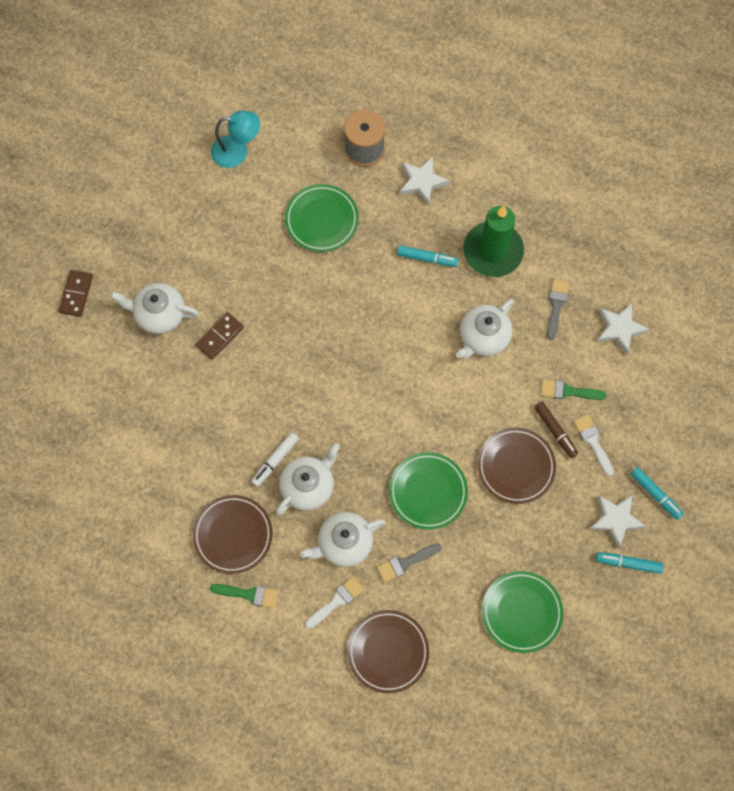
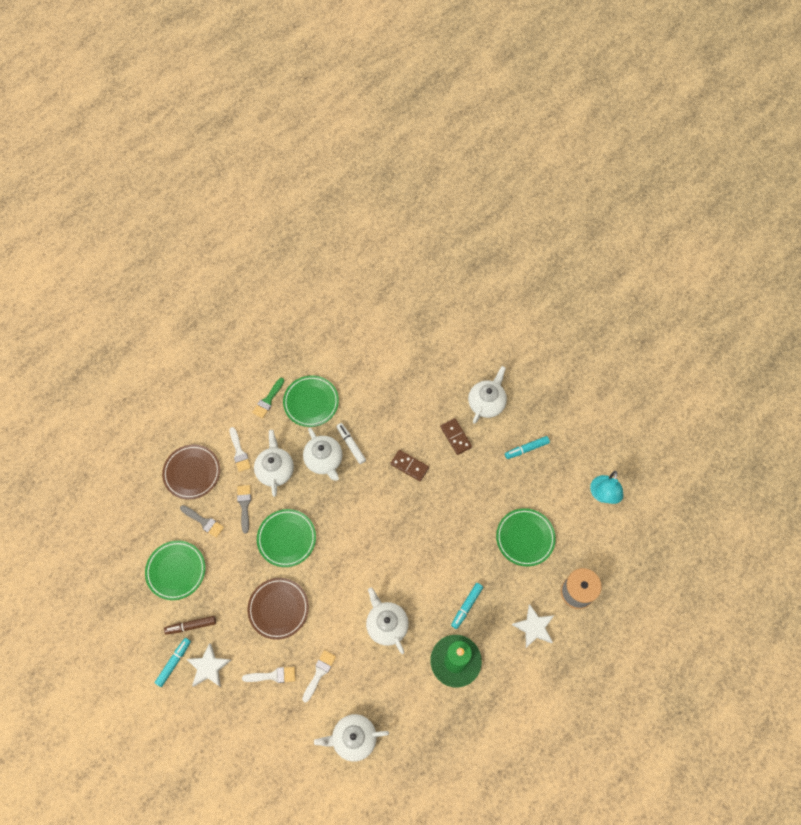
camera: 110 degrees right, 5 degrees down
brown domino [59,270,93,317] -> brown domino moved to [390,450,429,481]
brown plate [193,495,273,574] -> green plate [283,375,339,427]
brown marker [534,401,578,458] -> brown marker moved to [164,616,216,635]
green brush [541,379,607,400] -> white brush [302,650,336,702]
grey brush [547,279,570,340] -> grey brush moved to [180,505,224,538]
white star [597,303,650,355] -> white teapot [314,714,389,762]
turquoise marker [630,467,684,520] -> turquoise marker moved to [505,436,550,459]

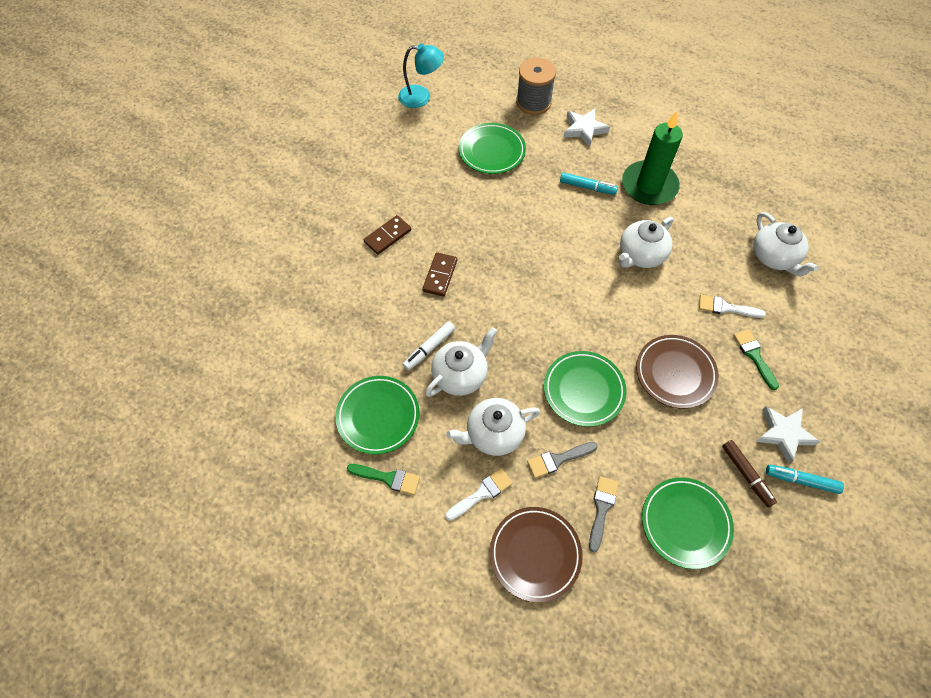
camera: 105 degrees left, 5 degrees down
white brush [242,667,295,683] -> green brush [733,329,779,390]
white teapot [468,366,507,424] -> none
turquoise marker [505,436,550,459] -> none

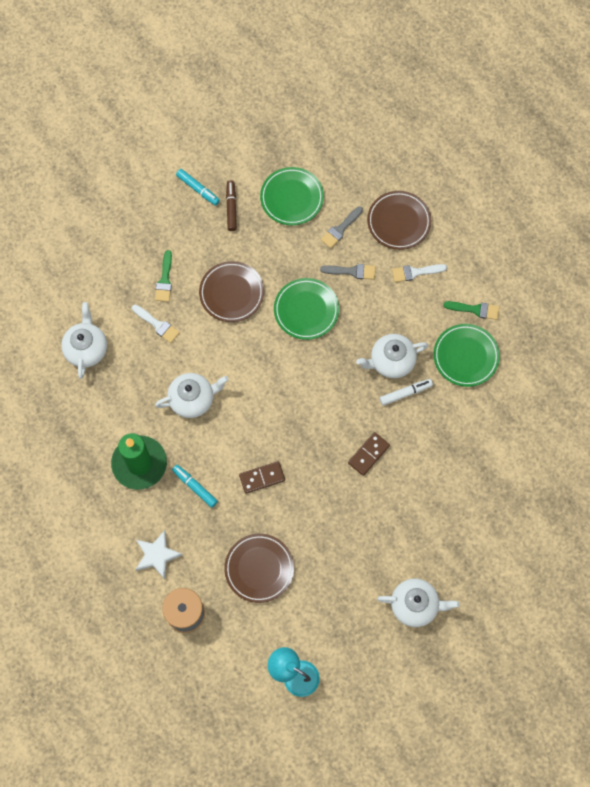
camera: 155 degrees left, 10 degrees up
green brush [347,464,420,495] -> green brush turned 150 degrees clockwise [443,301,499,320]
brown domino [364,215,411,255] -> brown domino moved to [239,461,285,494]
white teapot [446,398,540,456] -> white teapot moved to [377,579,460,627]
green plate [459,123,526,174] -> brown plate [224,534,294,603]
white star [755,406,820,464] -> none

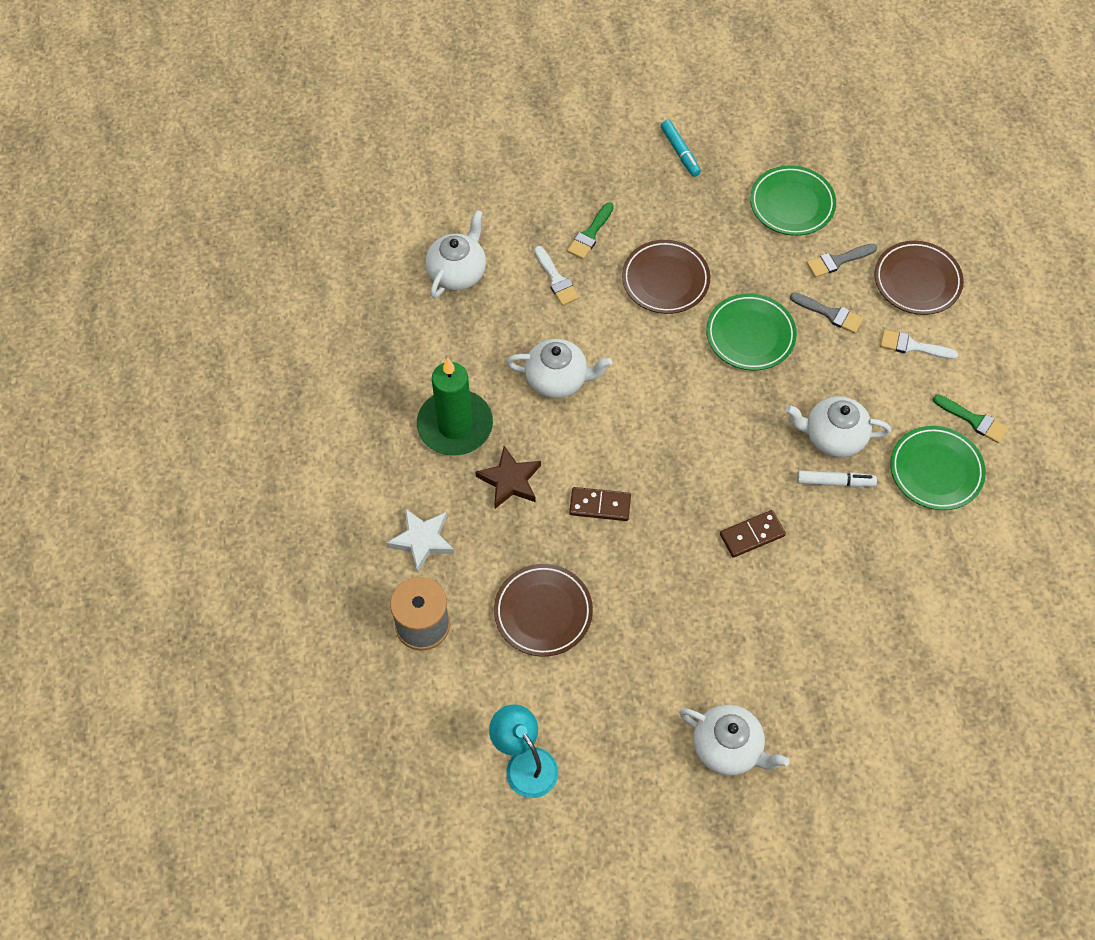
camera: 25 degrees right, 10 degrees down
turquoise marker [172,465,218,508] -> brown star [475,446,541,509]
brown marker [226,181,237,231] -> none

